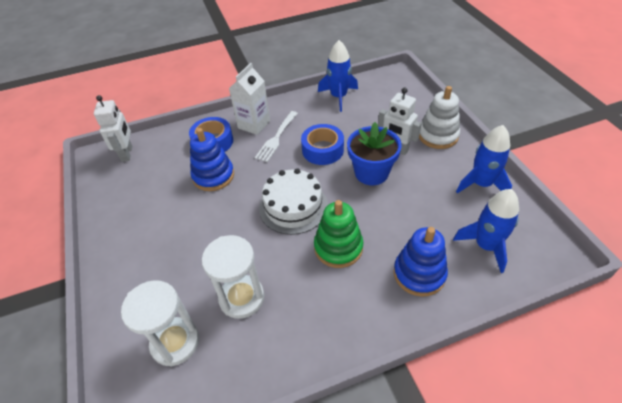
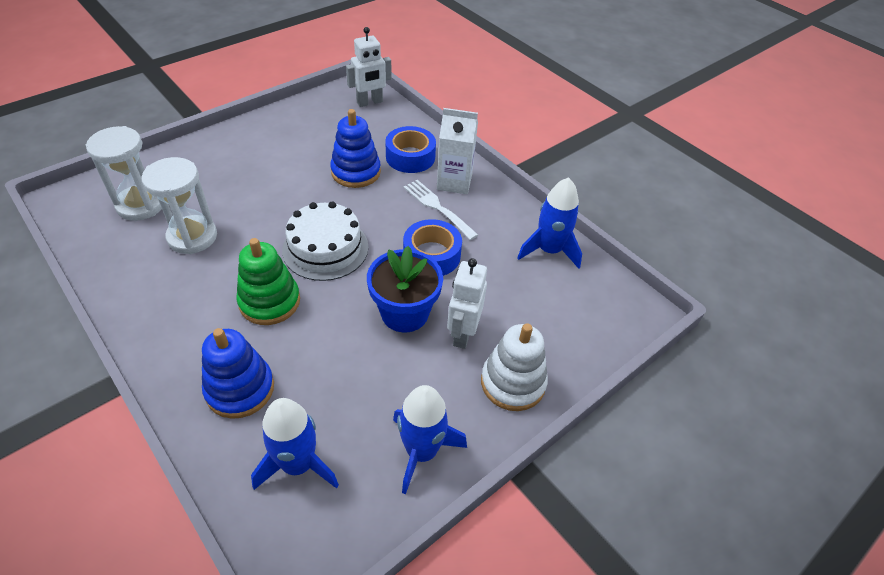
camera: 65 degrees right, 0 degrees up
white fork [255,111,298,162] -> white fork turned 45 degrees clockwise [404,180,478,240]

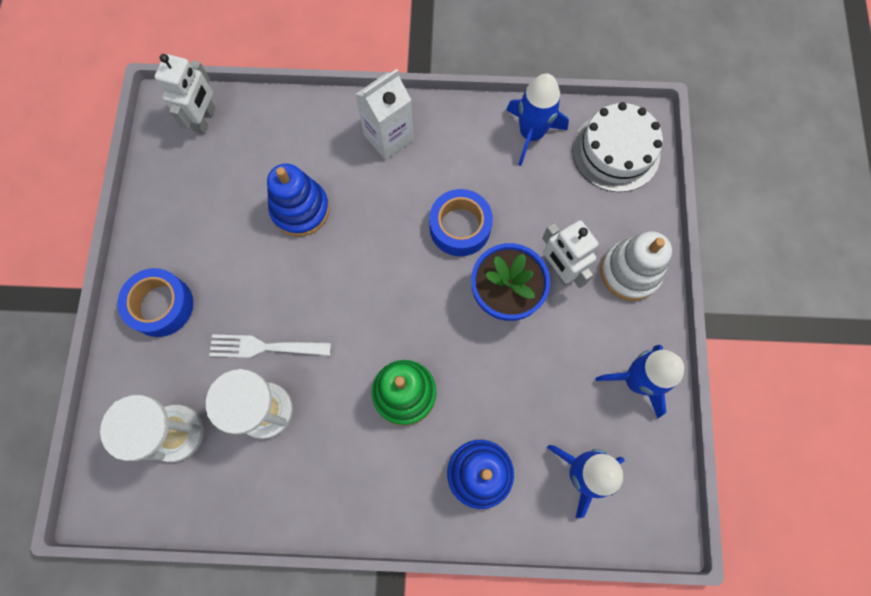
camera: 45 degrees left, 25 degrees up
white cake [282,202,368,281] -> white cake moved to [572,102,663,192]
blue tape [385,126,436,173] -> blue tape moved to [118,268,193,337]
white fork [404,180,478,240] -> white fork moved to [209,334,331,358]

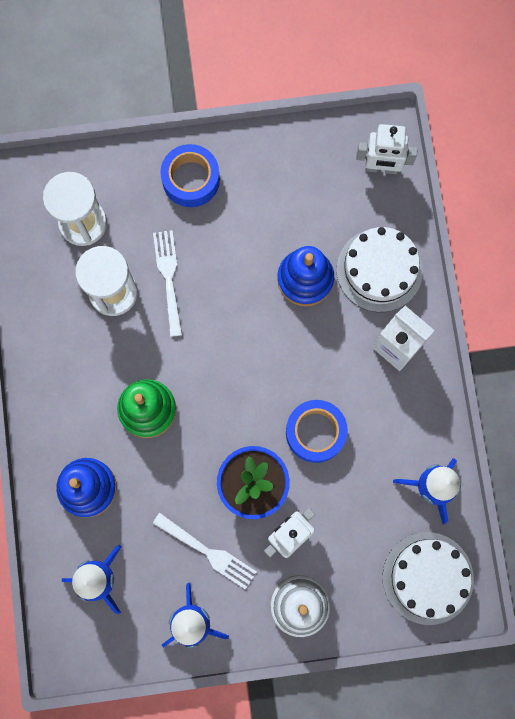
camera: 80 degrees right, 5 degrees up
none -> white fork [153,513,257,590]
none -> white cake [337,227,423,312]

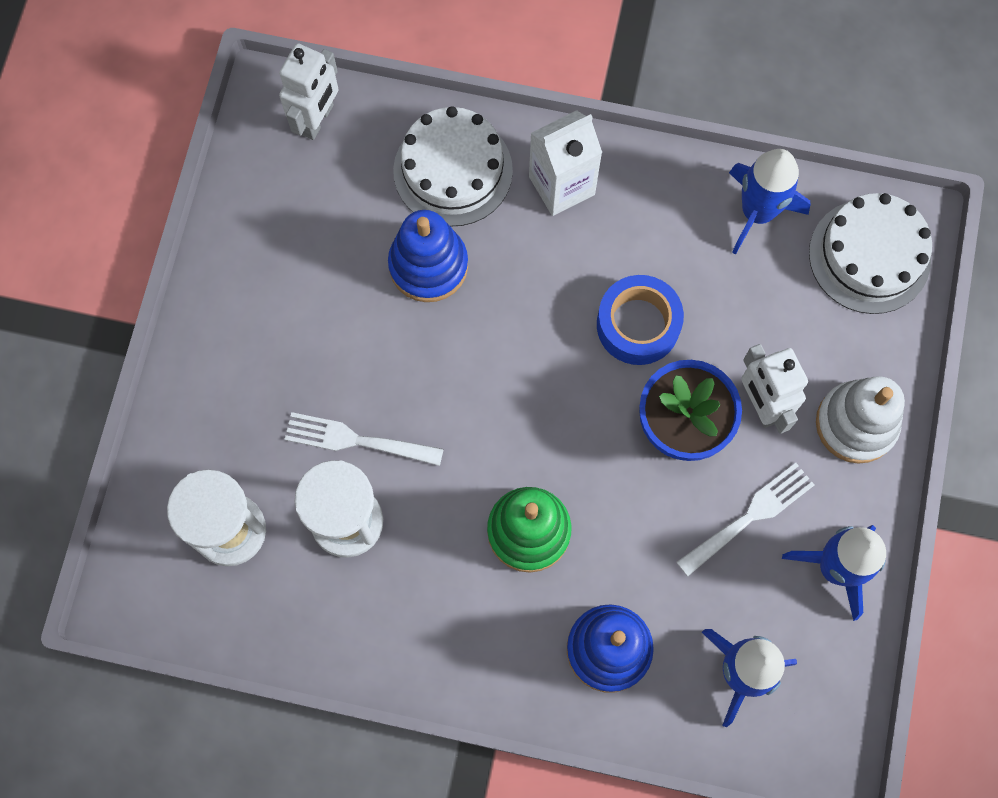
camera: 70 degrees left, 5 degrees down
blue tape [160,144,220,207] -> none

